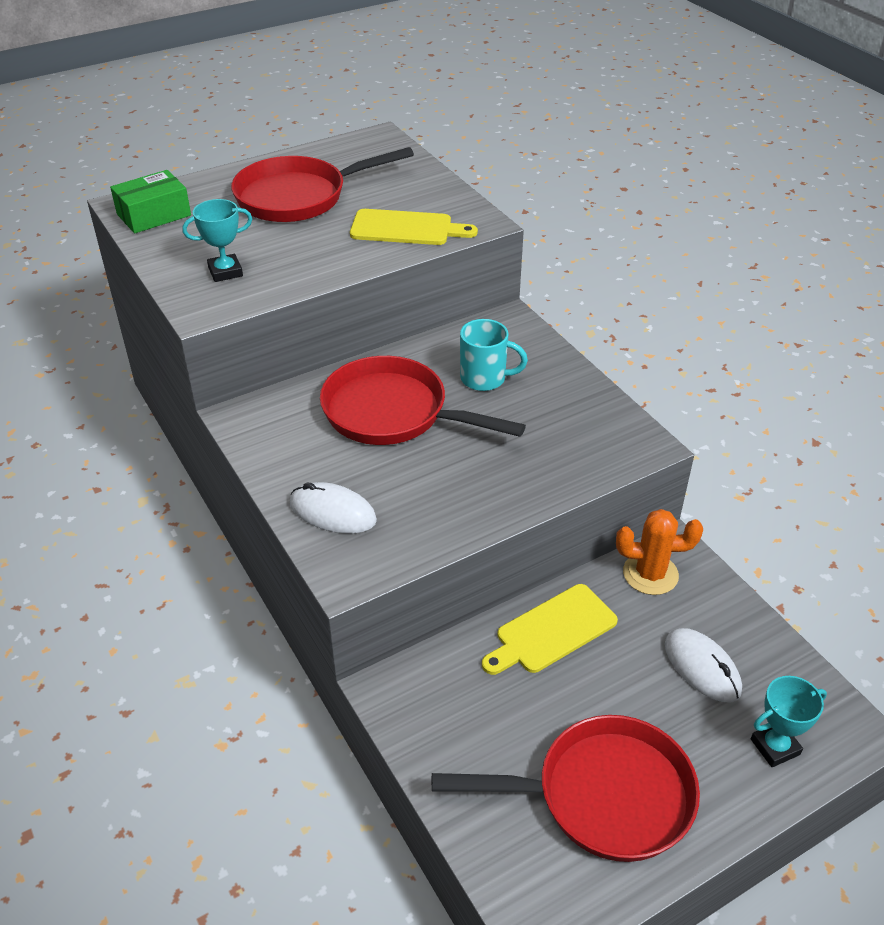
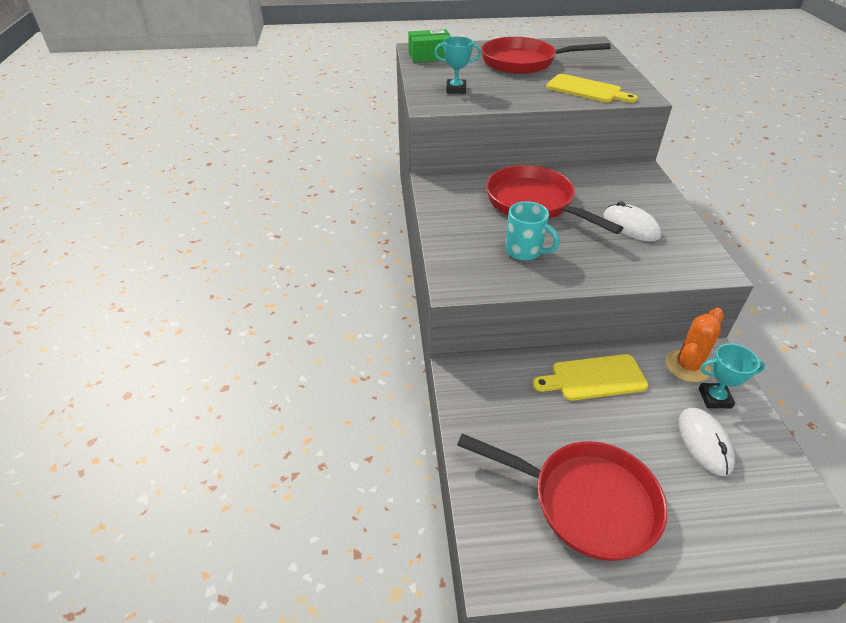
camera: 25 degrees right, 0 degrees up
white mouse [290,482,377,534] -> white mouse moved to [603,201,662,241]
turquoise mug [460,319,528,391] -> turquoise mug moved to [505,201,559,261]
orange cactus [616,509,703,595] -> orange cactus turned 75 degrees counterclockwise [666,308,724,382]
turquoise trophy [751,676,827,767] -> turquoise trophy moved to [699,343,765,408]

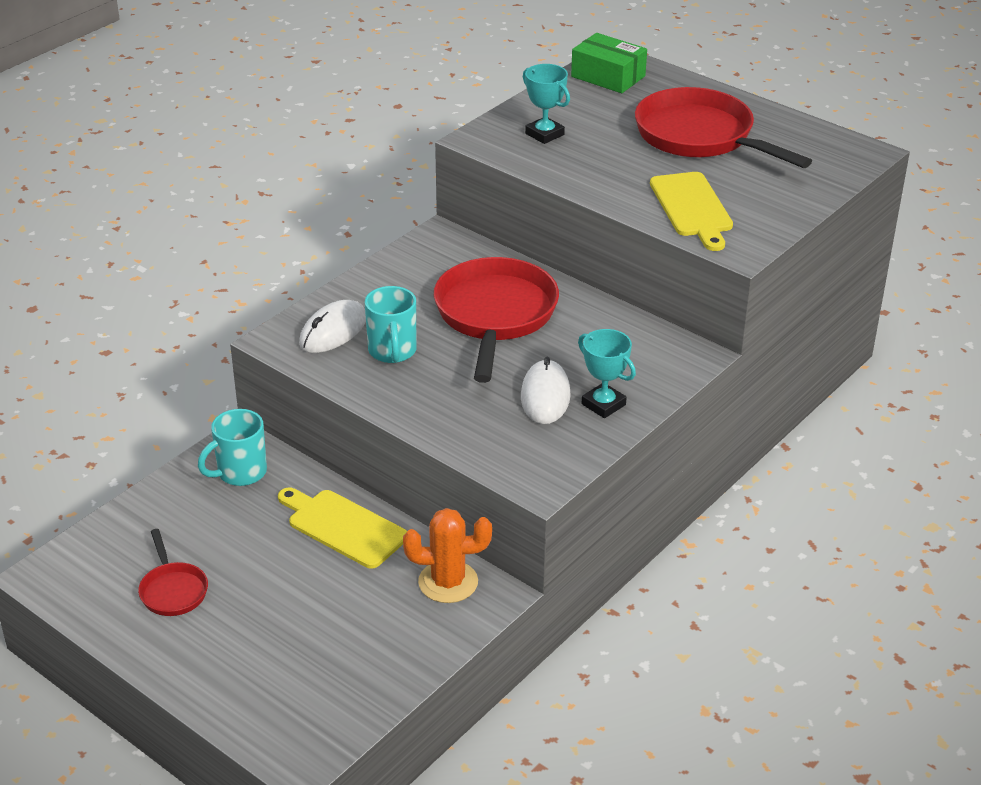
camera: 45 degrees right, 5 degrees down
red pan [457,433,667,561] -> red pan [138,529,208,616], size x0.49
white mouse [679,408,735,476] -> white mouse moved to [299,300,366,353]
turquoise trophy [699,343,765,408] -> turquoise trophy moved to [578,329,636,418]
none -> turquoise mug [198,409,267,486]

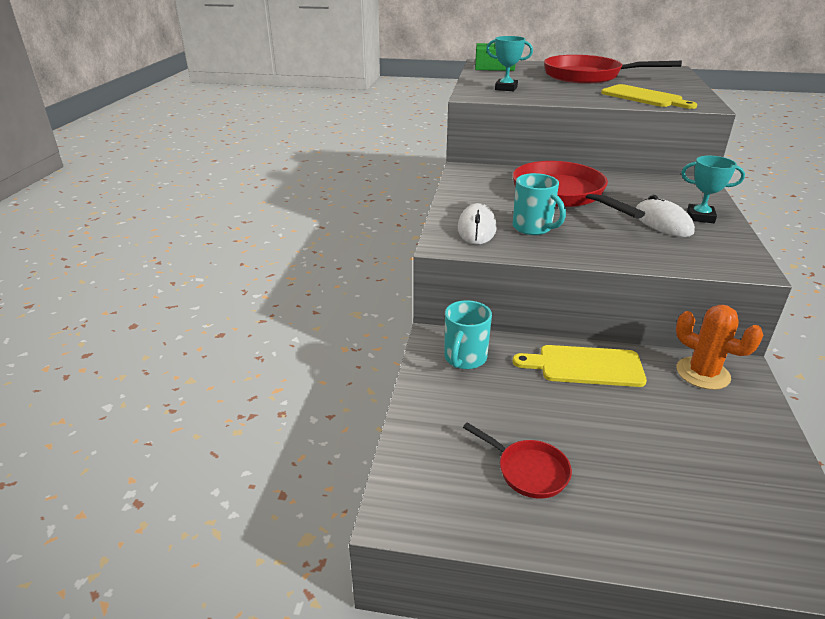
camera: 30 degrees left, 5 degrees down
orange cactus [403,508,492,603] -> orange cactus turned 75 degrees clockwise [676,305,763,390]

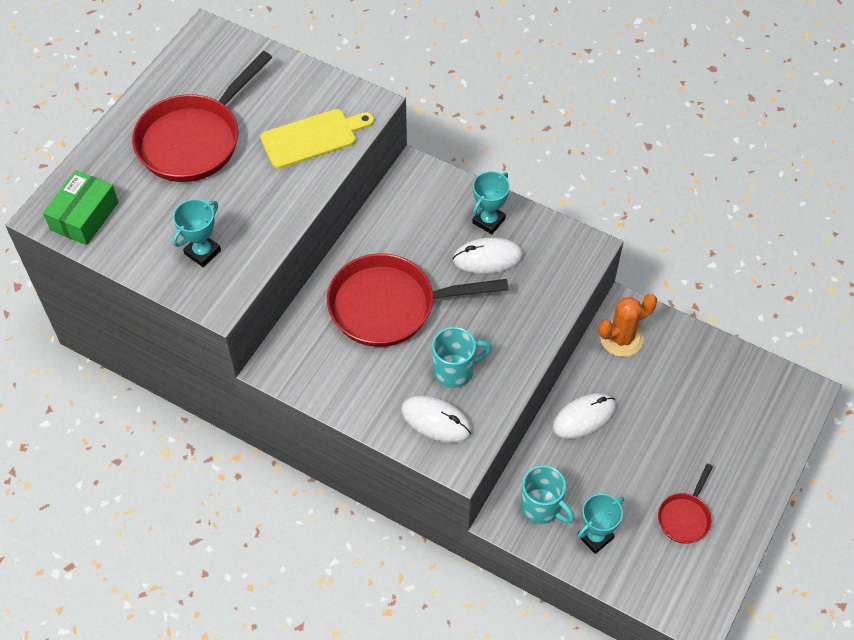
camera: 70 degrees left, 25 degrees up
red pan [463,422,572,499] -> red pan turned 150 degrees clockwise [658,464,713,544]
yellow cutting board [512,345,647,387] -> white mouse [553,393,616,439]
none -> turquoise trophy [577,494,624,554]

